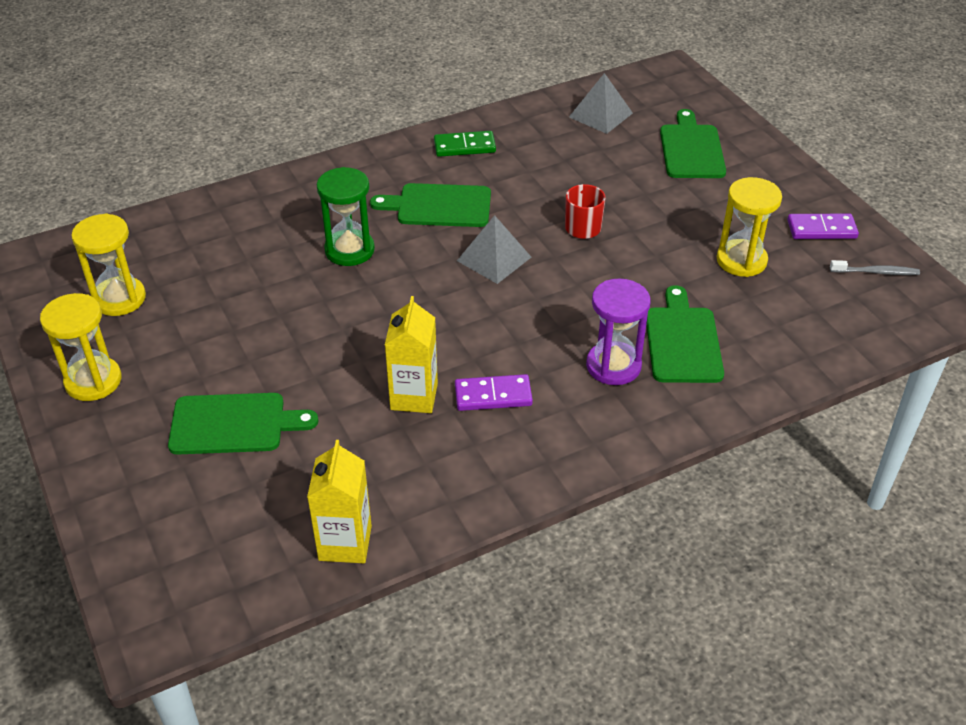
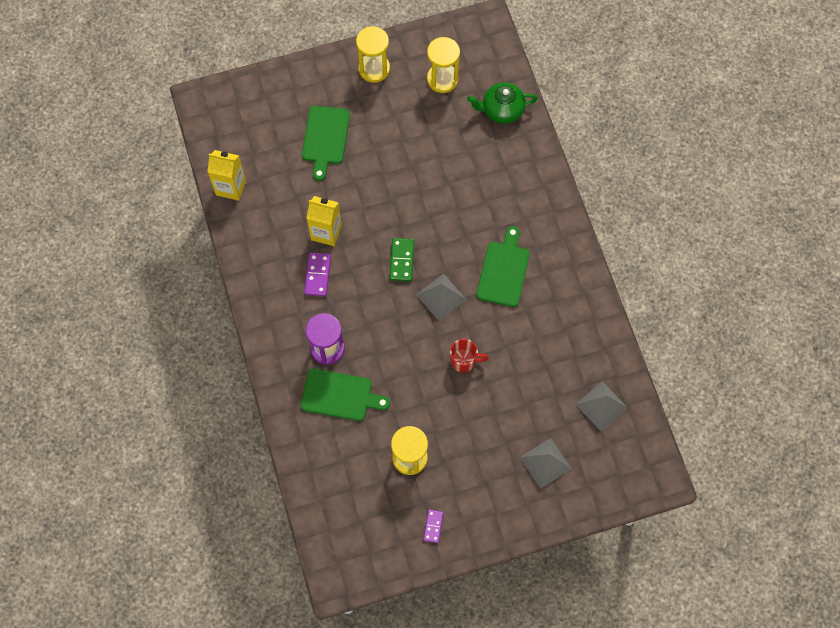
camera: 100 degrees right, 25 degrees up
green hourglass [317,167,375,266] -> none
green domino [434,131,496,157] -> green domino moved to [390,238,414,281]
green cutting board [660,109,726,178] -> grey pyramid [520,438,572,489]
purple domino [787,213,859,239] -> purple domino [423,509,444,543], size x0.66
grey toothbrush [830,260,920,275] -> none
none -> green teapot [467,82,538,124]

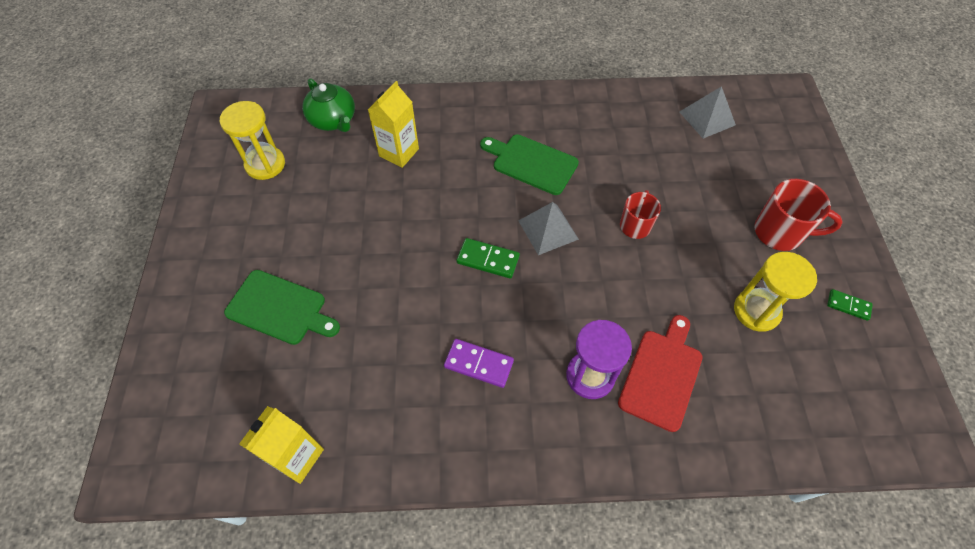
camera: 75 degrees left, 10 degrees down
green cutting board [301,369,390,421] -> red cutting board [618,315,703,432]
yellow carton [306,196,342,246] -> yellow carton moved to [368,81,419,168]
yellow hourglass [356,26,390,83] -> none
purple domino [423,509,444,543] -> green domino [827,289,873,321]
green teapot [467,82,538,124] -> green teapot turned 45 degrees counterclockwise [302,78,355,132]
grey pyramid [520,438,572,489] -> none
none -> red mug [754,179,843,251]

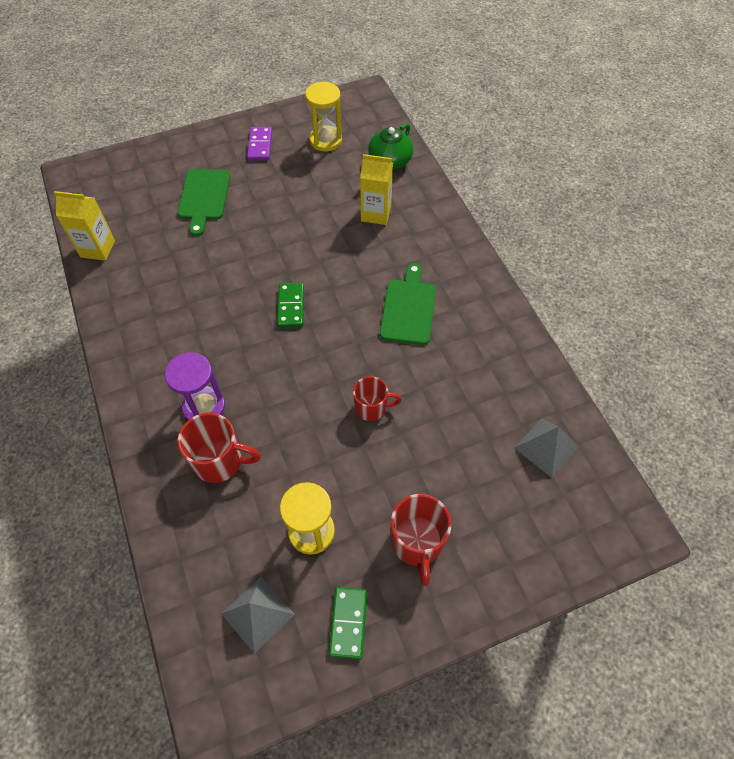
camera: 70 degrees right, 0 degrees up
purple domino [444,339,514,388] -> purple domino moved to [247,127,272,160]
grey pyramid [518,202,579,255] -> grey pyramid moved to [221,577,295,654]
red cutting board [618,315,703,432] -> red mug [178,413,261,483]
green domino [827,289,873,321] -> green domino [329,587,367,659], size x1.52

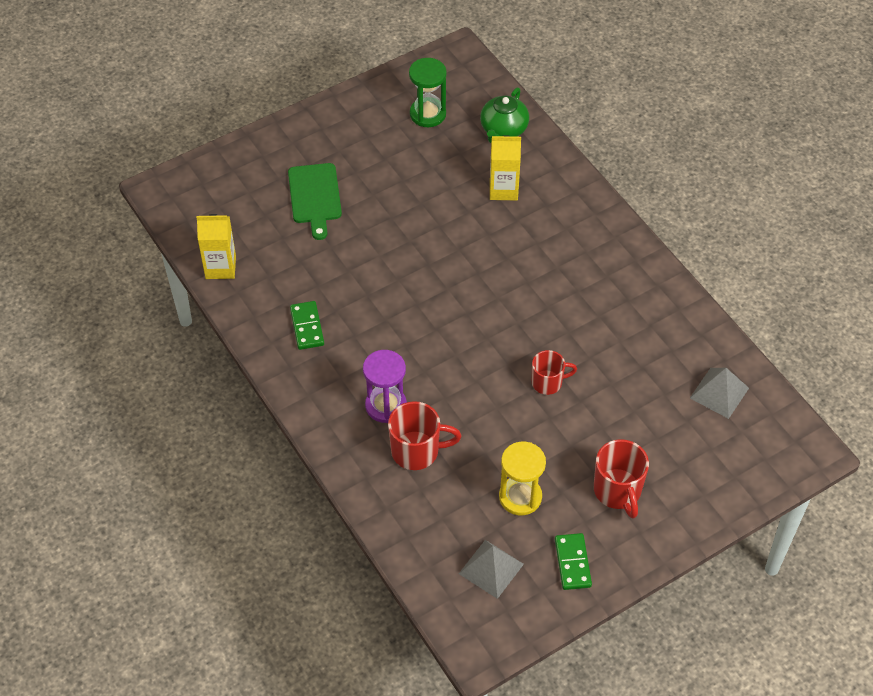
camera: 10 degrees left, 5 degrees down
purple domino [247,127,272,160] -> none
green domino [277,283,304,327] -> green domino moved to [290,301,324,350]
yellow hourglass [305,82,342,151] -> green hourglass [409,58,447,127]
green cutting board [380,263,436,345] -> none

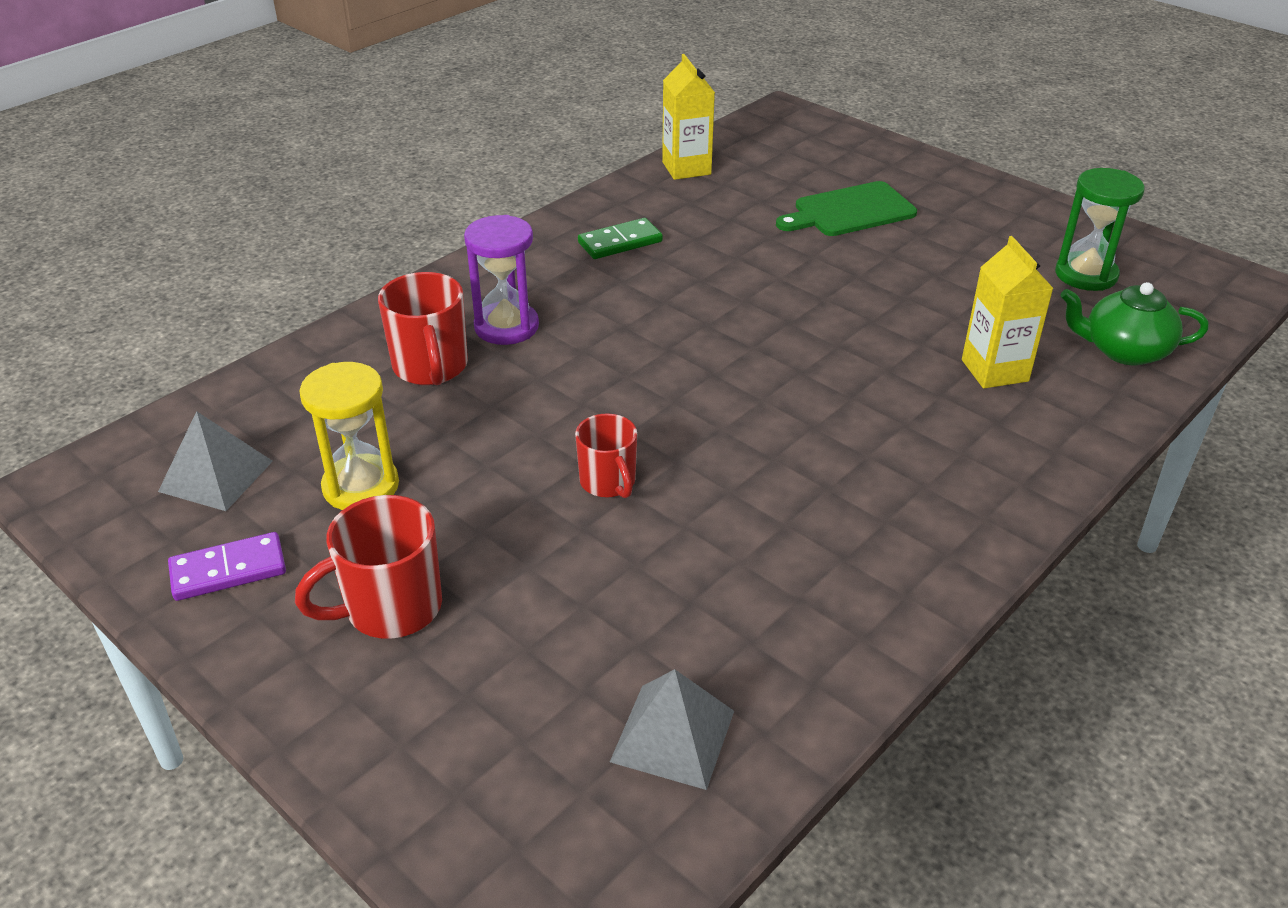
camera: 75 degrees right, 15 degrees down
green domino [555,533,592,590] -> purple domino [168,532,286,601]

